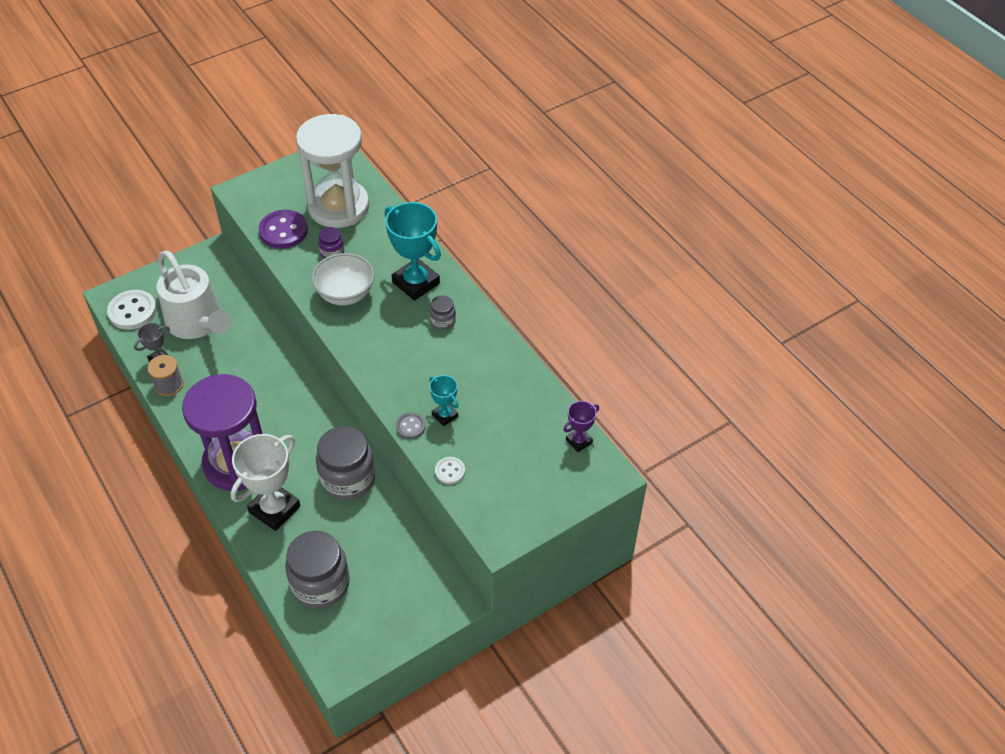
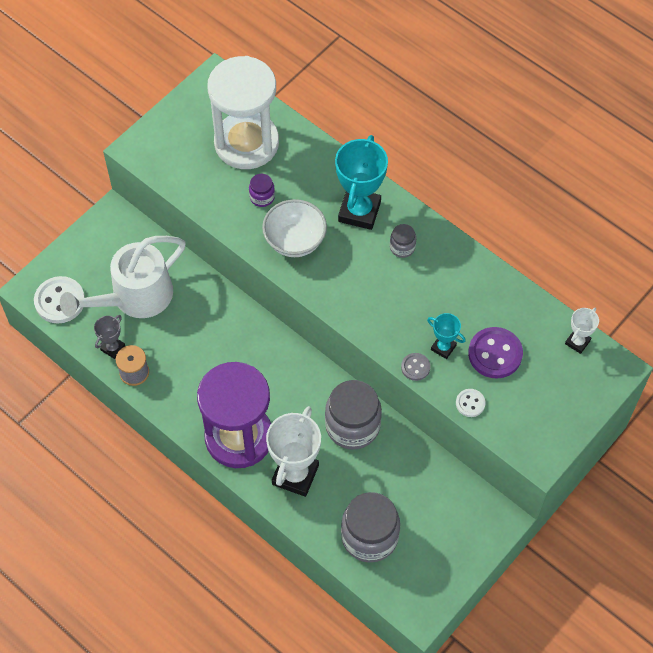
camera: 15 degrees left, 10 degrees up
white watering can [157,250,232,339] -> white watering can turned 105 degrees clockwise [60,236,186,318]
purple button [259,210,308,249] -> purple button moved to [468,327,523,378]
turquoise trophy [385,202,441,301] -> turquoise trophy turned 75 degrees clockwise [335,135,388,230]
purple trophy [563,401,599,452] -> white trophy [565,308,599,354]

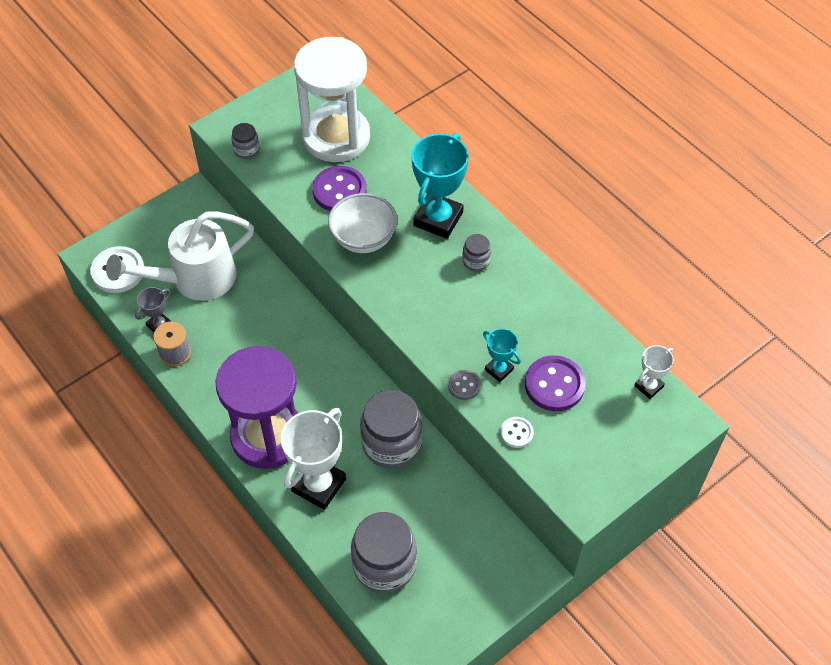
camera: 10 degrees right, 5 degrees down
purple jar [249,174,275,207] -> purple button [312,166,367,211]
none -> grey jar [231,123,260,159]

